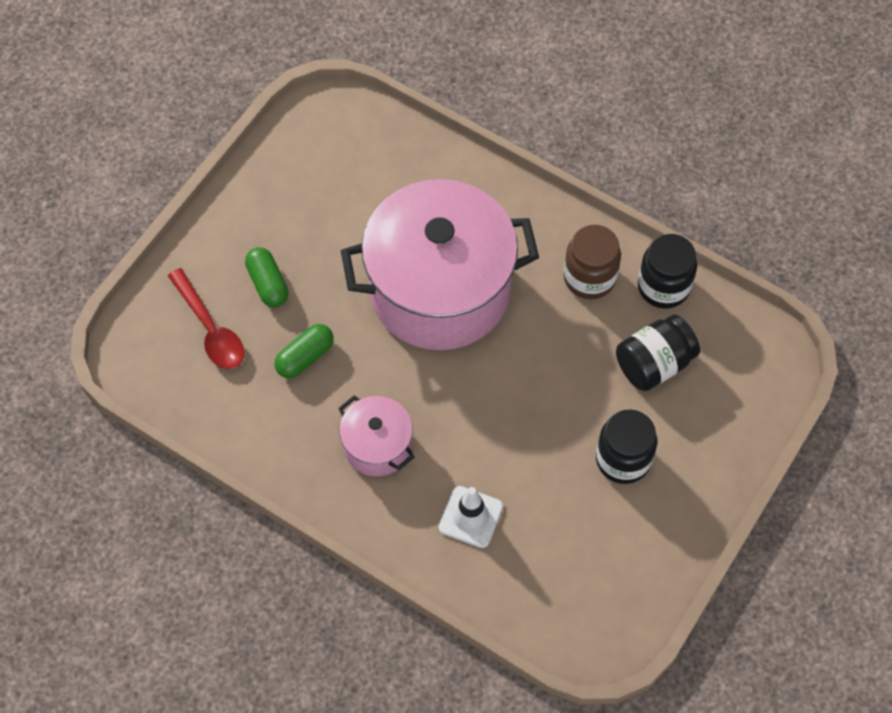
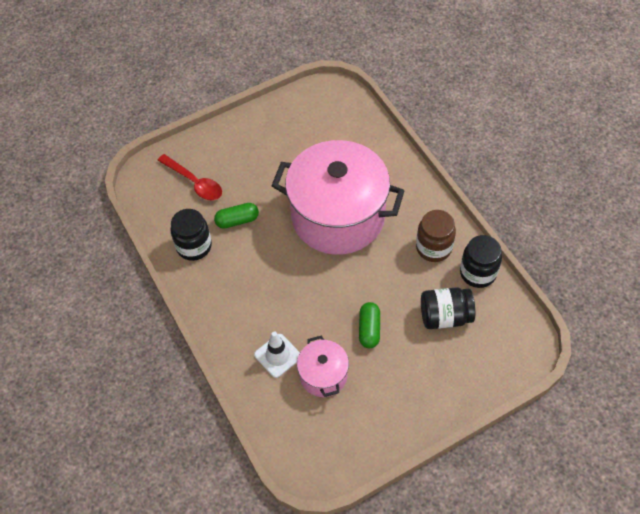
camera: 30 degrees right, 5 degrees down
red spoon [168,268,244,369] -> red spoon turned 45 degrees counterclockwise [157,154,222,200]
green capsule [245,247,289,307] -> green capsule moved to [359,302,380,348]
pink pot [338,395,415,477] -> pink pot moved to [297,335,349,397]
black jar [596,409,657,484] -> black jar moved to [171,209,212,261]

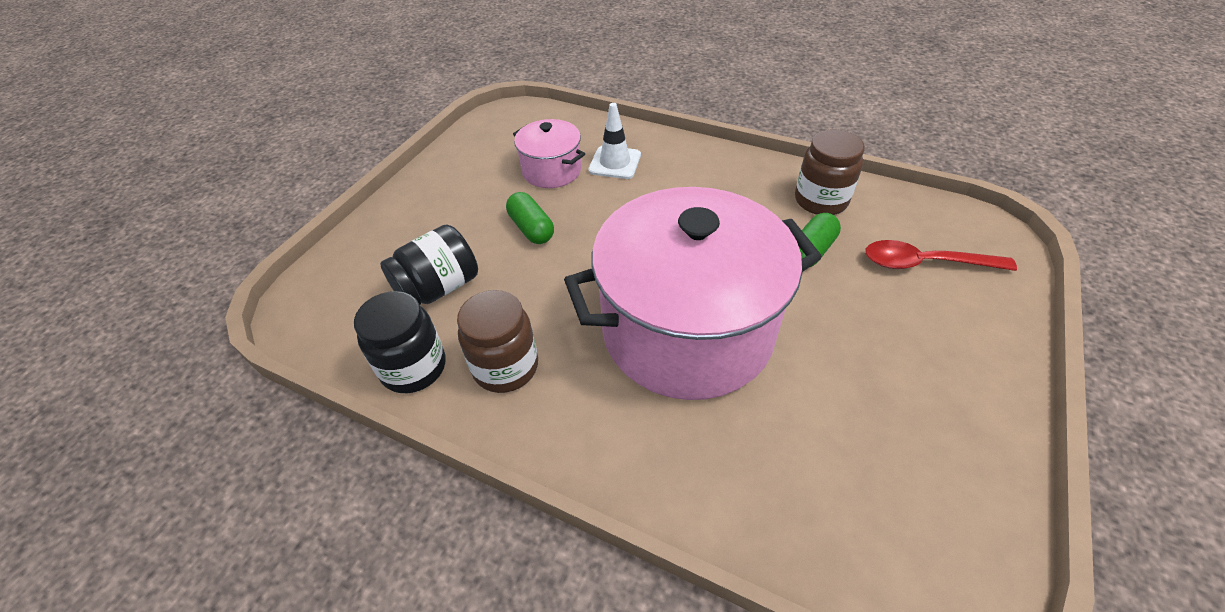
camera: 145 degrees right, 10 degrees down
black jar [171,209,212,261] -> brown jar [795,130,865,215]

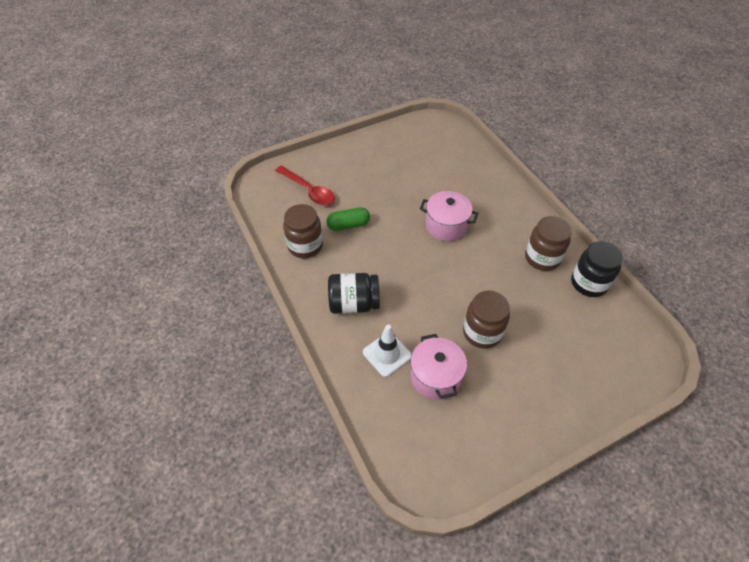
camera: 145 degrees left, 5 degrees up
black jar [380,224,478,304] -> black jar moved to [328,273,380,314]
green capsule [506,192,554,244] -> brown jar [463,291,510,349]
pink pot [564,187,822,400] -> pink pot [420,191,478,241], size x0.46

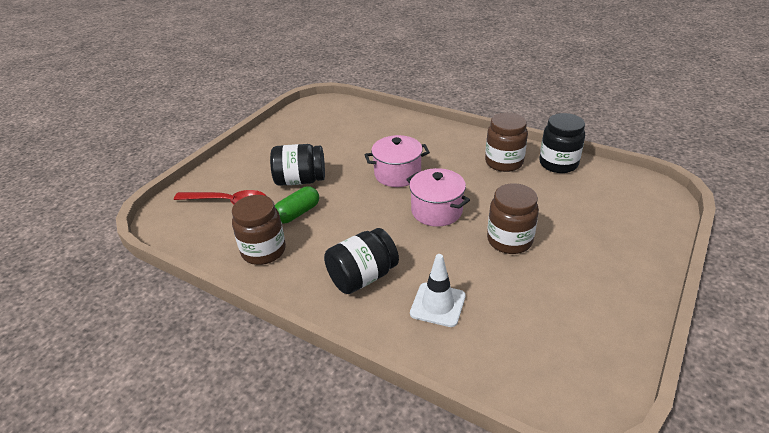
camera: 30 degrees left, 15 degrees down
pink pot [410,334,467,400] -> pink pot moved to [406,168,470,227]
none -> black jar [270,144,325,186]

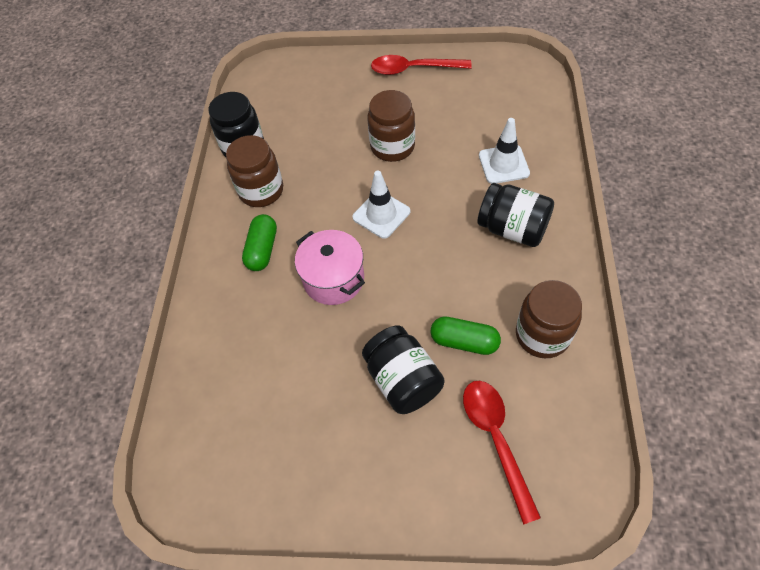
camera: 115 degrees left, 20 degrees up
pink pot [406,168,470,227] -> white traffic cone [352,171,410,239]
none -> green capsule [242,214,277,271]
none -> red spoon [371,55,472,75]

